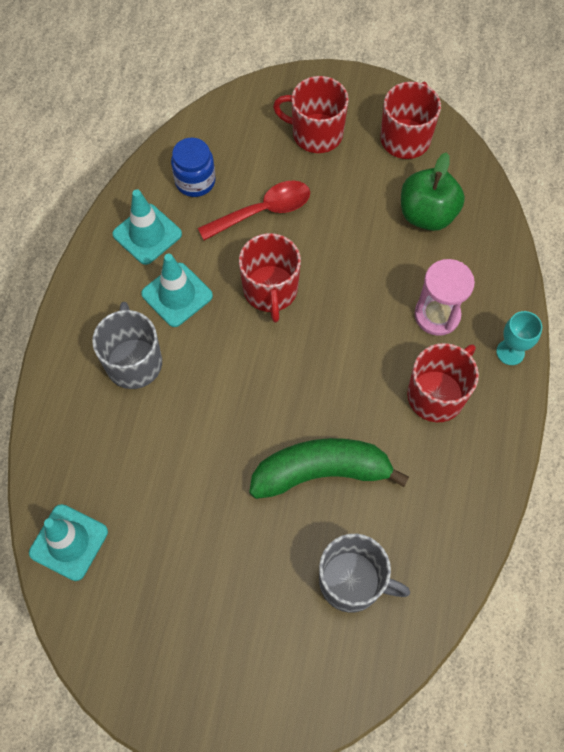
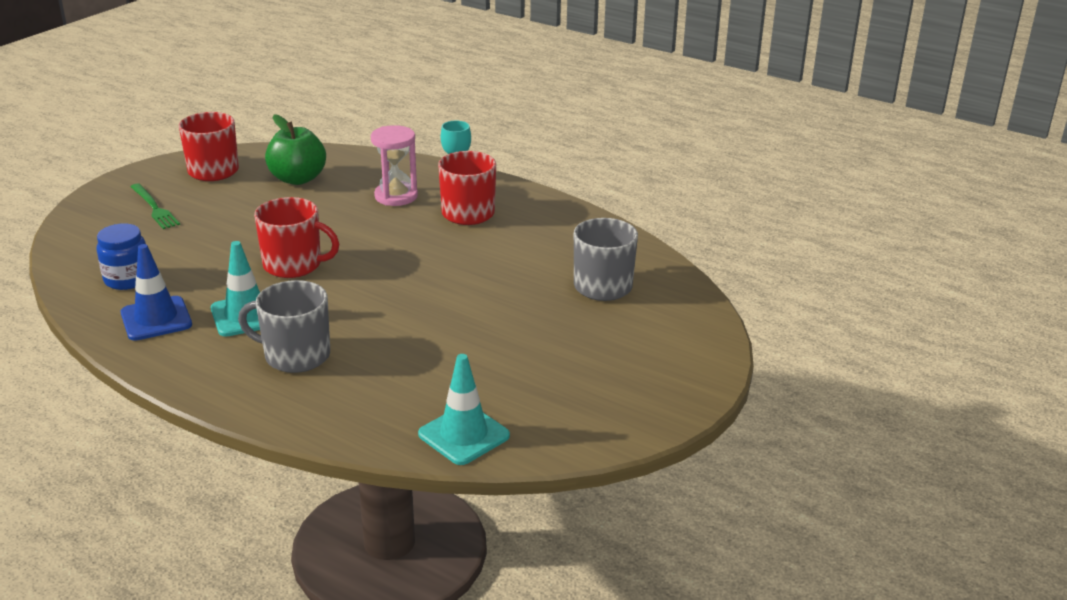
camera: 70 degrees left, 35 degrees down
turquoise traffic cone [112,189,182,265] -> blue traffic cone [121,244,192,341]
red spoon [198,181,310,240] -> none
green banana [249,438,409,499] -> none
red mug [273,76,349,153] -> green fork [130,184,180,229]

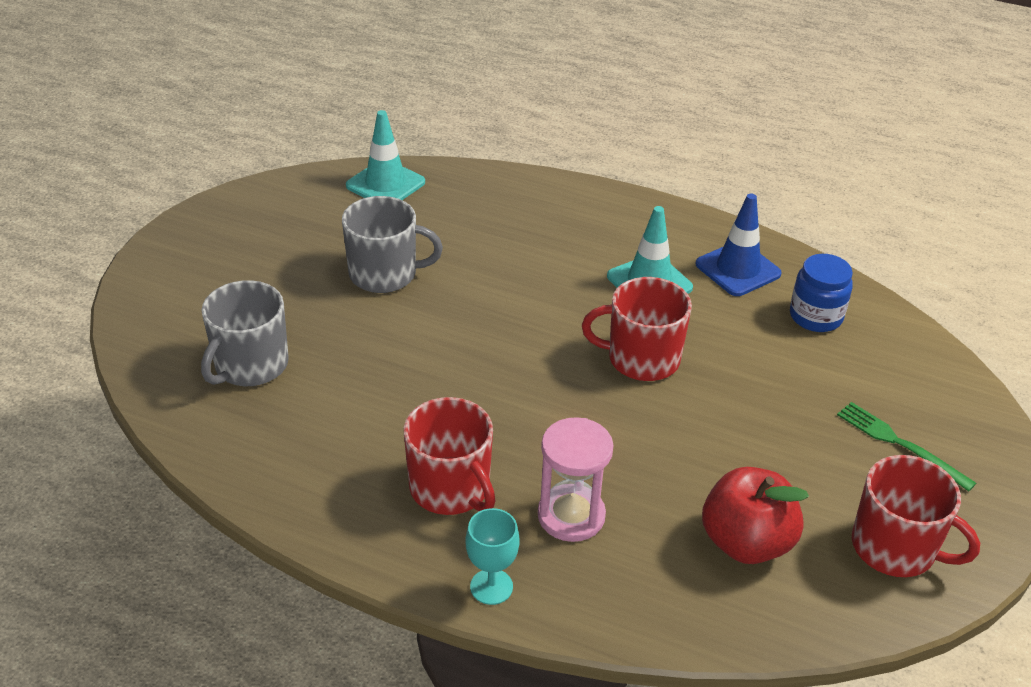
camera: 170 degrees right, 10 degrees up
grey mug [238,280,330,373] -> grey mug moved to [342,196,443,293]
green apple [265,114,326,185] -> red apple [702,467,809,564]

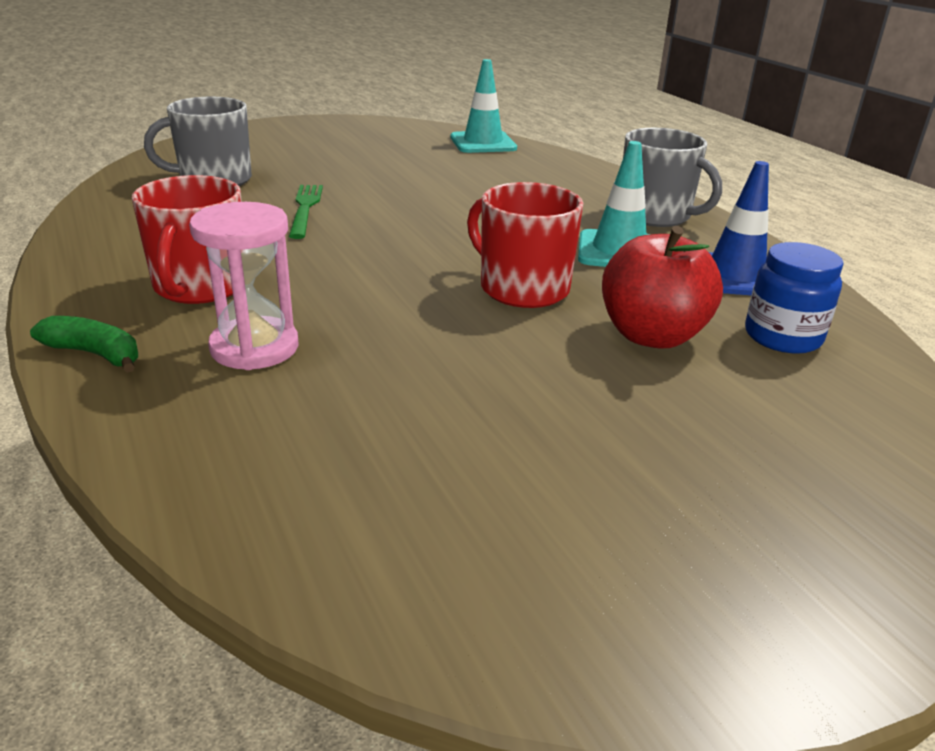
camera: 40 degrees right, 10 degrees down
grey mug [342,196,443,293] -> grey mug moved to [623,128,722,227]
turquoise goblet [465,508,520,605] -> green banana [30,316,138,373]
red apple [702,467,809,564] -> red apple moved to [602,226,723,348]
green fork [837,402,976,492] -> green fork moved to [289,185,323,239]
red mug [852,455,980,577] -> none

